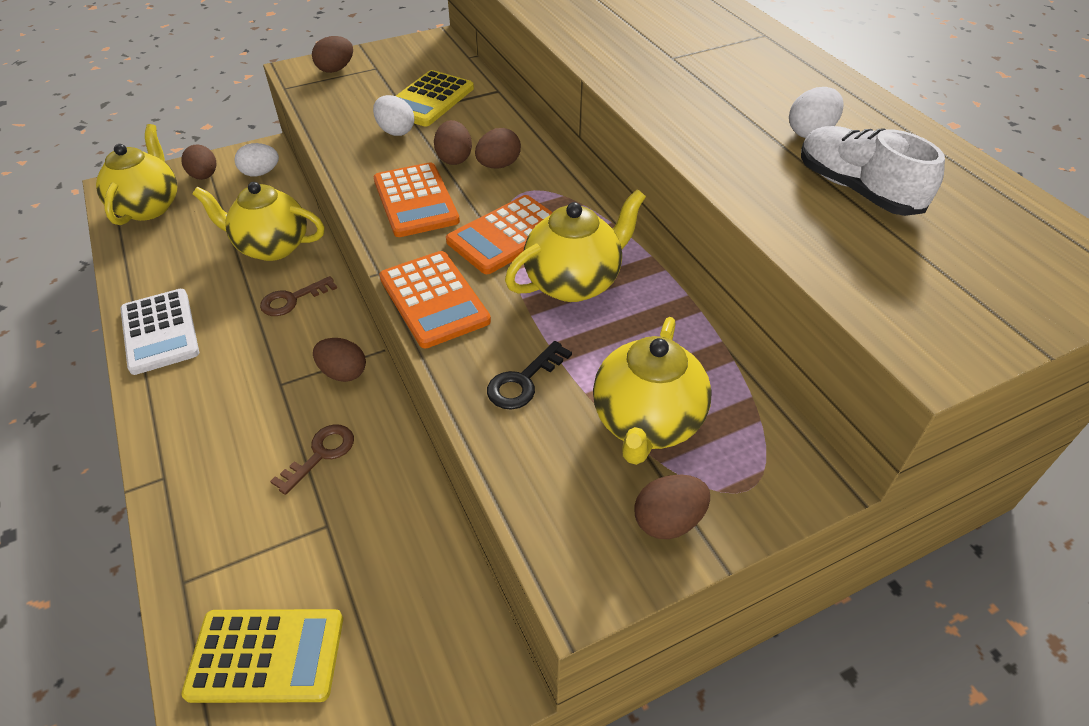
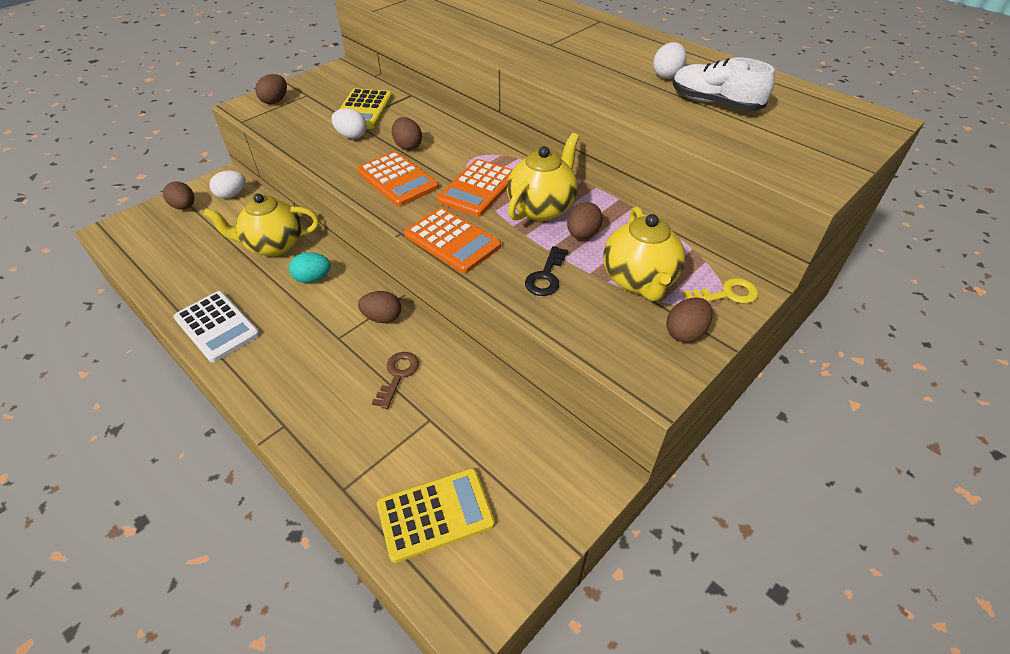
camera: 20 degrees left, 0 degrees up
yellow teapot [96,124,177,225] -> none
brown key [260,276,337,316] -> turquoise egg [289,253,331,283]
brown egg [475,128,521,168] -> brown egg moved to [567,202,603,239]
none -> yellow key [683,278,758,304]

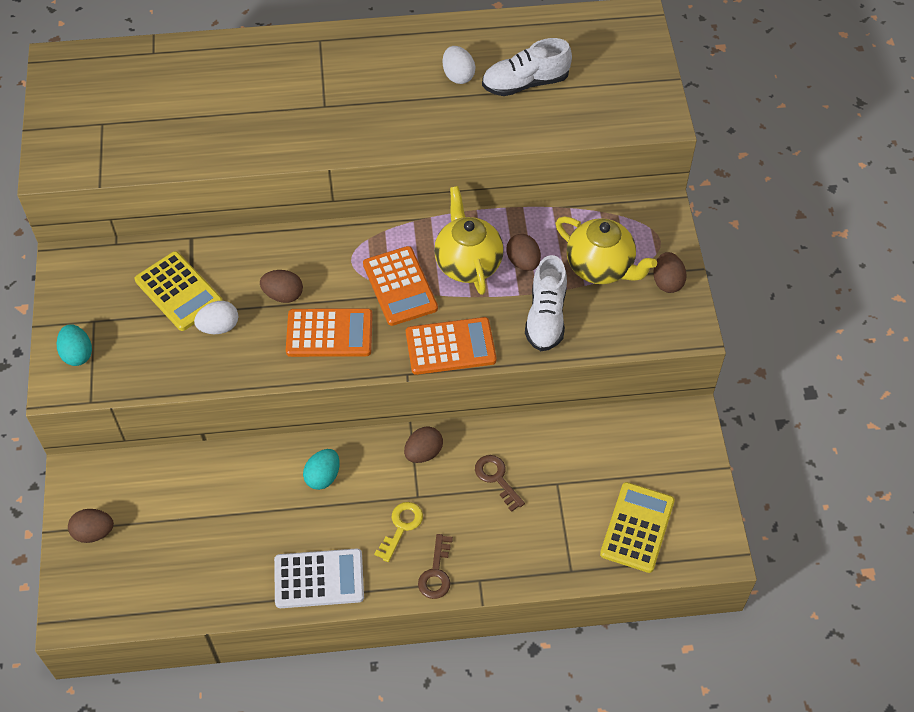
camera: 50 degrees left, 10 degrees up
yellow teapot [204,193,319,256] -> none
white egg [209,170,246,199] -> none
brown egg [255,74,287,104] -> turquoise egg [57,324,92,366]
black key [525,246,568,296] -> white shoe [525,255,567,351]
yellow key [683,278,758,304] -> yellow key moved to [374,502,423,562]
none -> brown key [418,534,453,599]

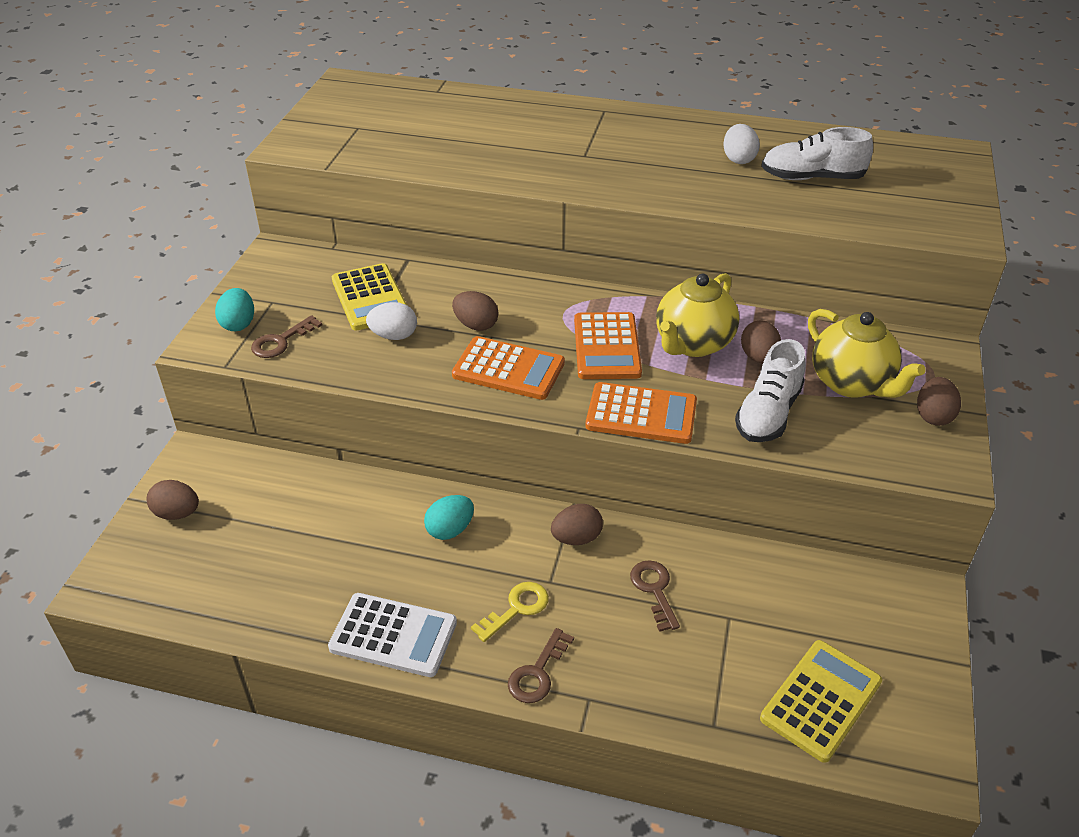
camera: 20 degrees right, 15 degrees down
yellow teapot [434,186,504,295] -> yellow teapot turned 150 degrees counterclockwise [656,273,739,357]
none -> brown key [251,315,322,358]

